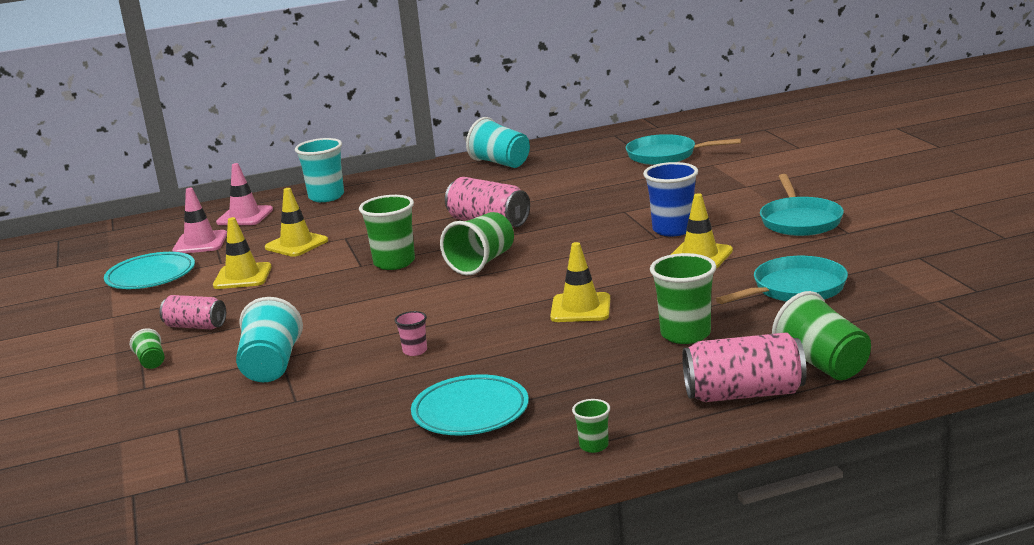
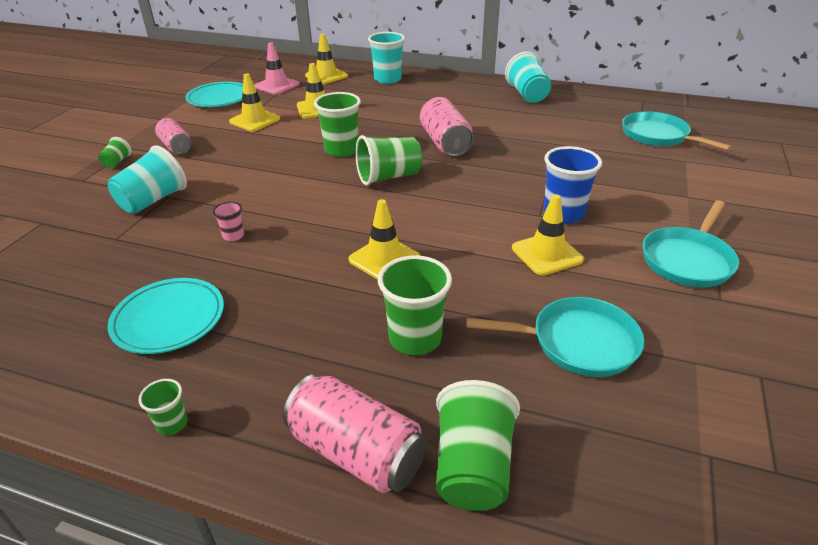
camera: 35 degrees right, 15 degrees up
pink traffic cone [216,163,273,225] -> yellow traffic cone [305,34,348,84]

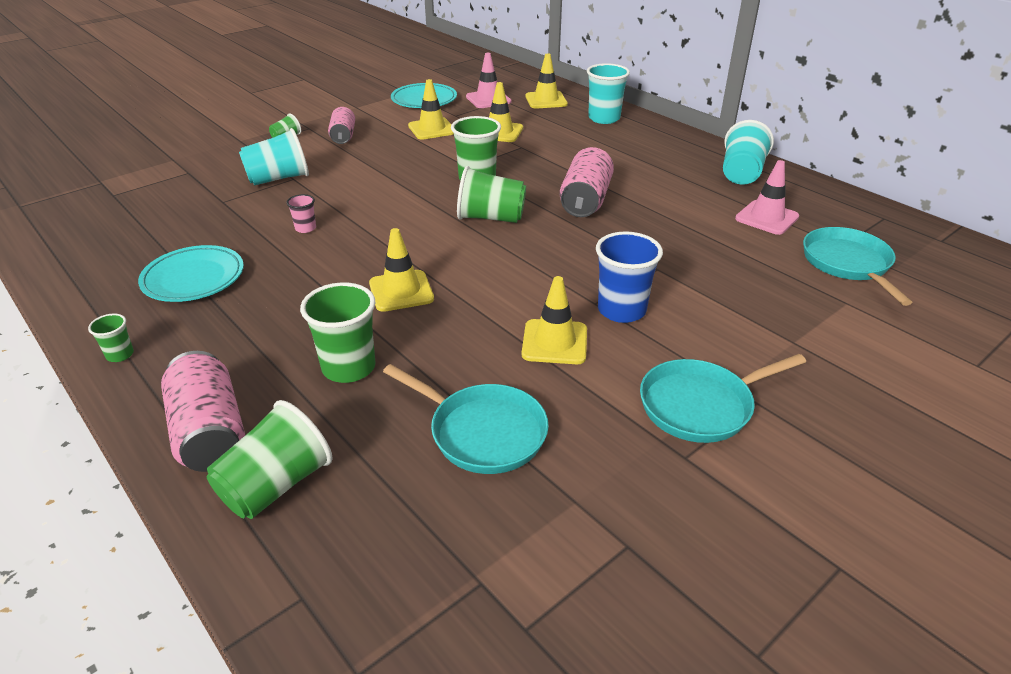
camera: 30 degrees right, 0 degrees up
none -> pink traffic cone [735,160,799,235]

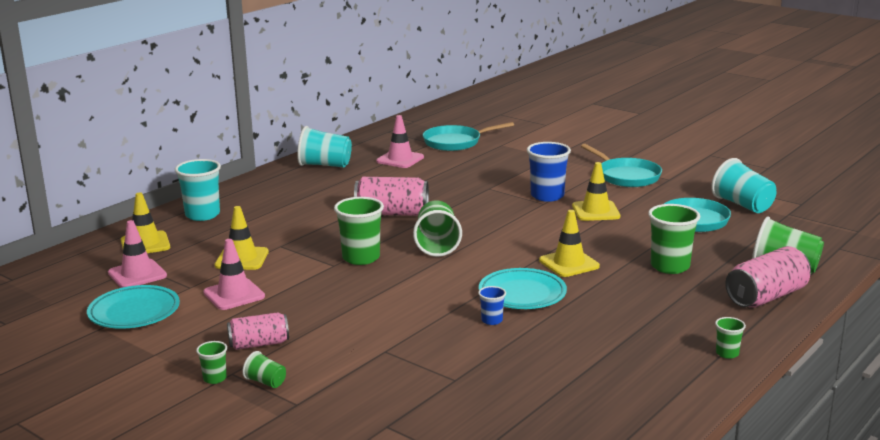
camera: 100 degrees left, 15 degrees down
turquoise plate [138,245,244,302] -> turquoise plate moved to [479,268,567,309]
turquoise cup [239,128,309,186] -> turquoise cup moved to [711,158,776,213]
pink cup [286,194,316,233] -> blue cup [478,286,506,325]
yellow traffic cone [408,79,454,140] -> pink traffic cone [203,239,265,310]
none -> green cup [196,341,227,384]

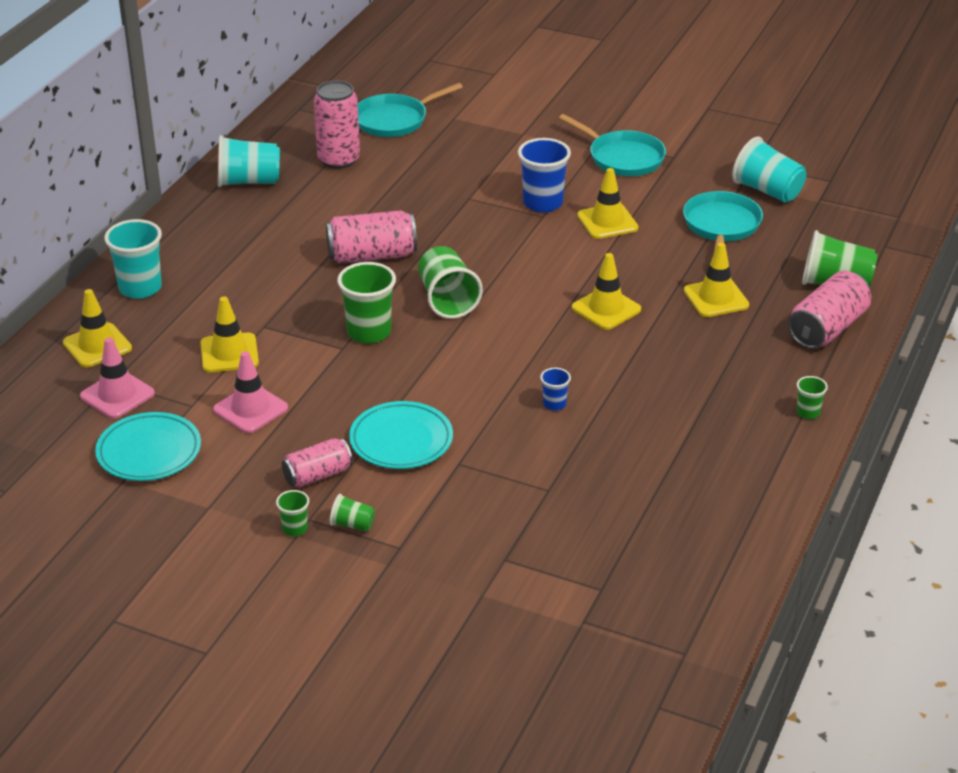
camera: 15 degrees left, 15 degrees up
pink traffic cone [376,115,424,168] -> pink can [314,81,360,169]
turquoise plate [479,268,567,309] -> turquoise plate moved to [349,401,453,469]
green cup [648,204,700,274] -> yellow traffic cone [684,243,749,317]

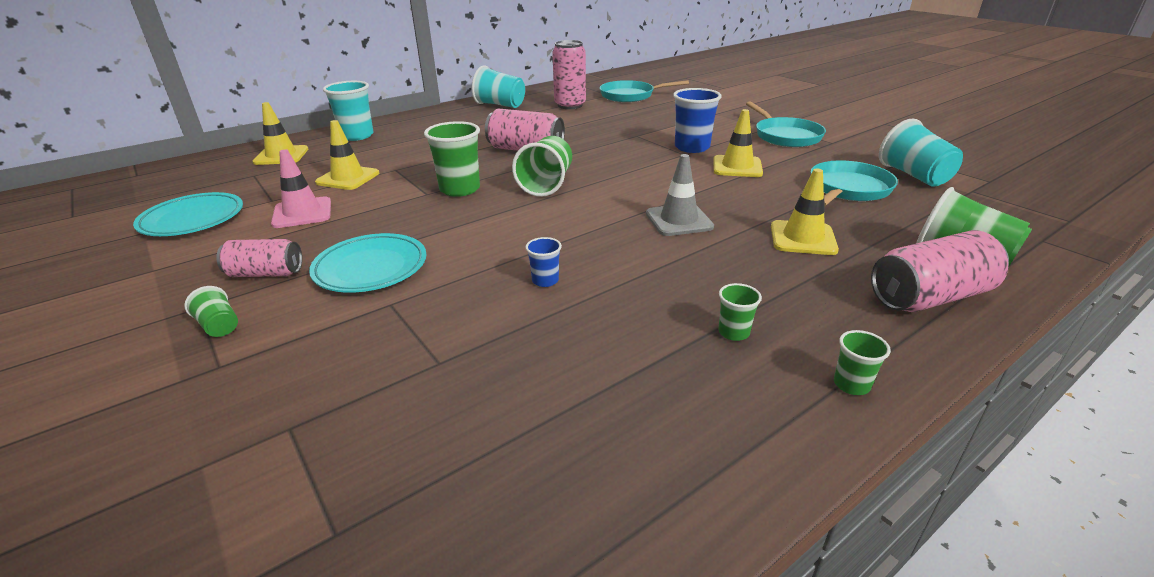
camera: 30 degrees right, 5 degrees down
pink traffic cone [80,337,155,419] -> none
green cup [276,490,309,536] -> green cup moved to [718,283,762,341]
yellow traffic cone [572,253,641,330] -> grey traffic cone [646,154,714,236]

